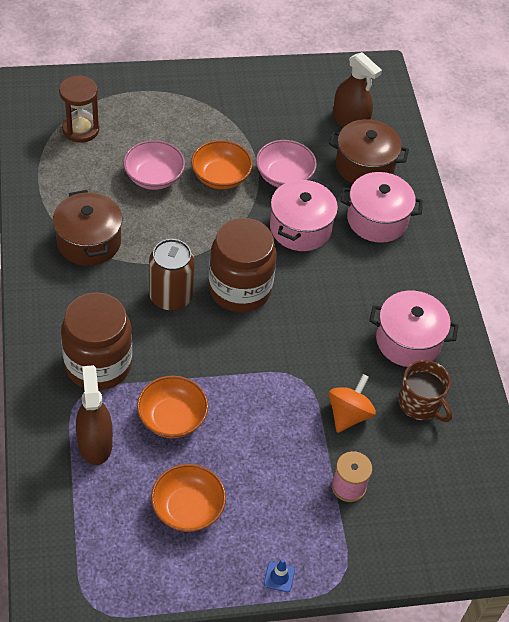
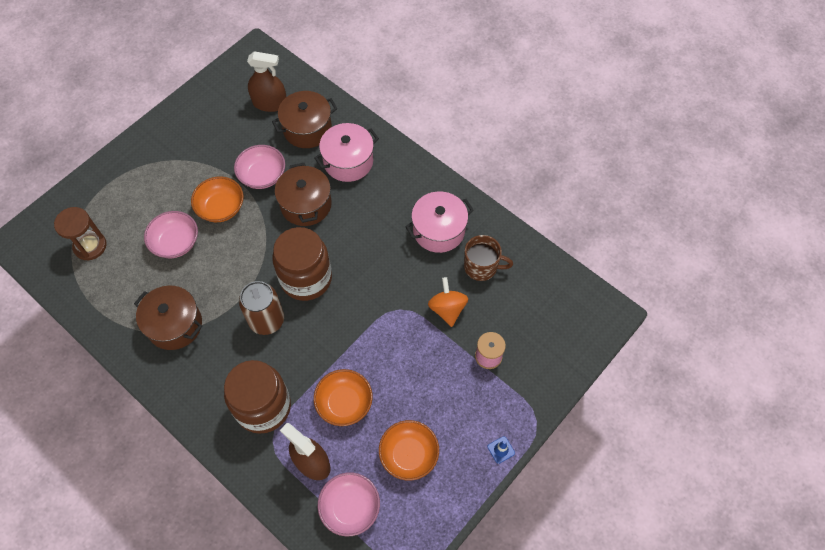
camera: 35 degrees left, 10 degrees up
pink pot [270,179,338,251] -> brown pot [275,163,332,226]
none -> pink bowl [318,472,380,536]

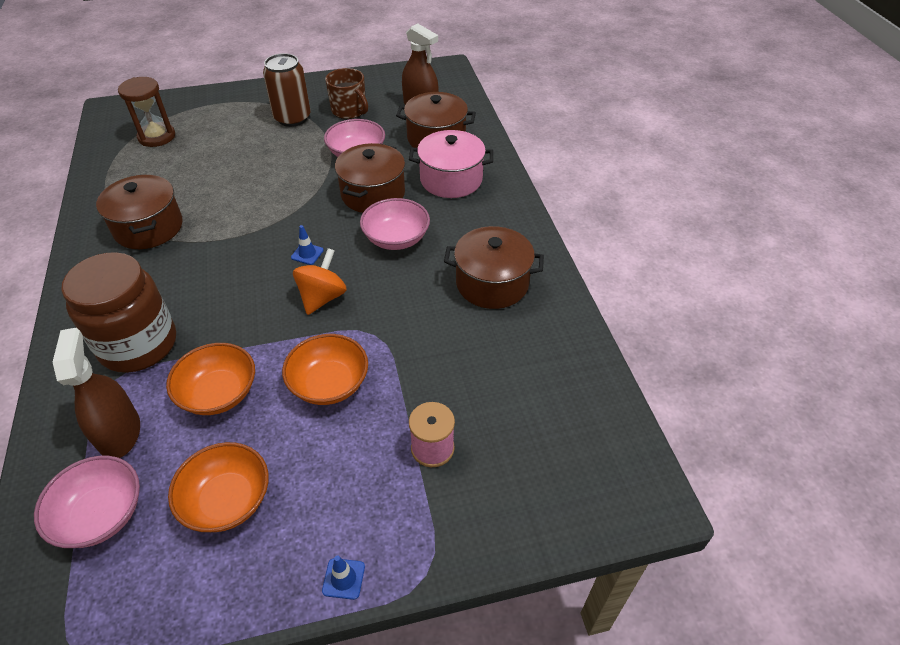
camera: 35 degrees right, 15 degrees down
pink bowl [144,211,198,258] -> pink bowl moved to [360,198,430,250]
orange bowl [191,177,244,222] -> orange bowl moved to [282,334,368,405]
brown can [239,281,284,335] -> brown can moved to [263,53,310,127]
brown jar [272,227,332,301] -> blue traffic cone [291,225,324,265]
pink pot [405,192,474,253] -> brown pot [444,226,544,309]
orange spinning top [428,277,468,327] -> orange spinning top moved to [293,248,347,315]
brown mug [464,235,513,281] -> brown mug moved to [325,68,368,119]

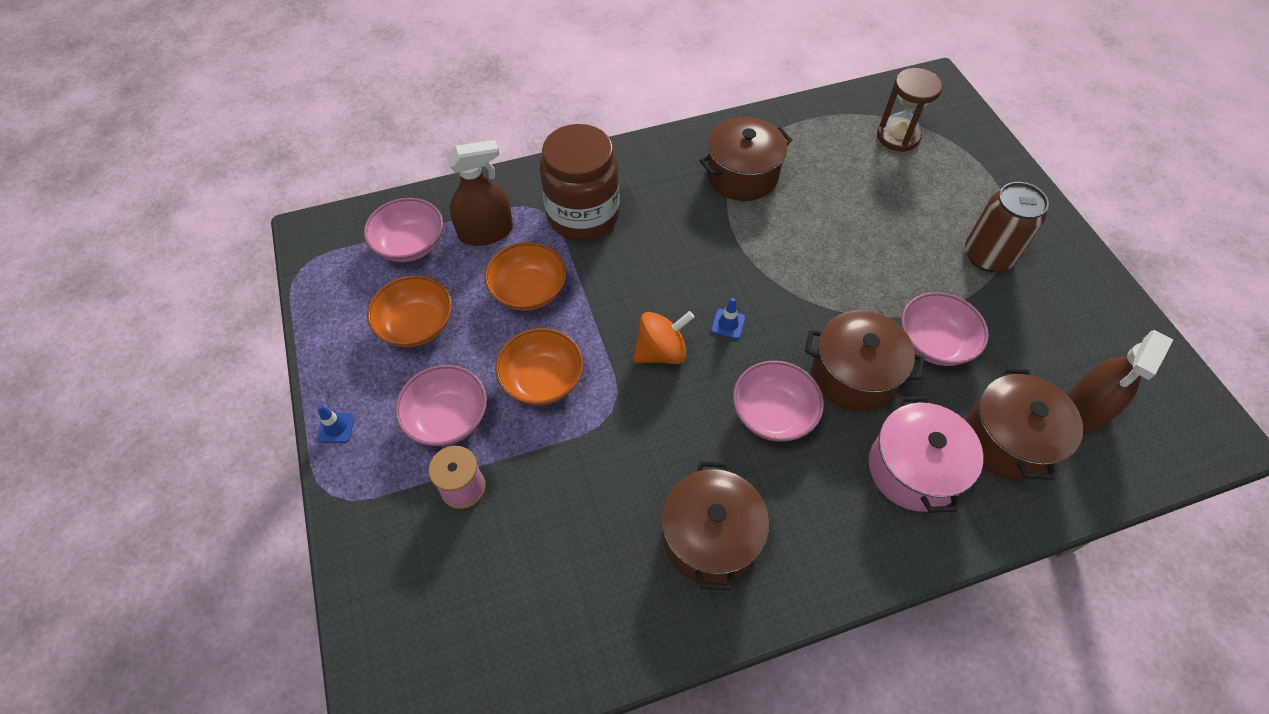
camera: 85 degrees right, 10 degrees up
orange spinning top [293,248,347,315] -> orange spinning top turned 45 degrees counterclockwise [633,311,695,364]
brown mug [325,68,368,119] -> none
none -> pink bowl [395,365,487,446]

